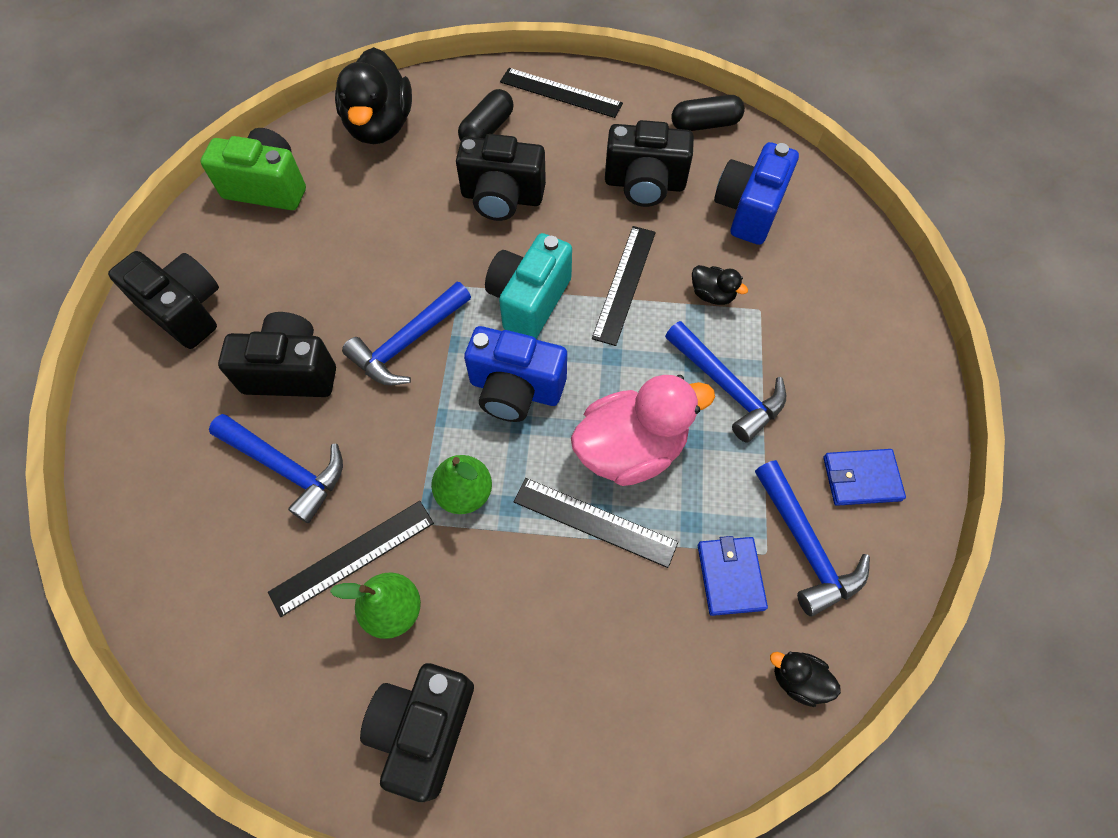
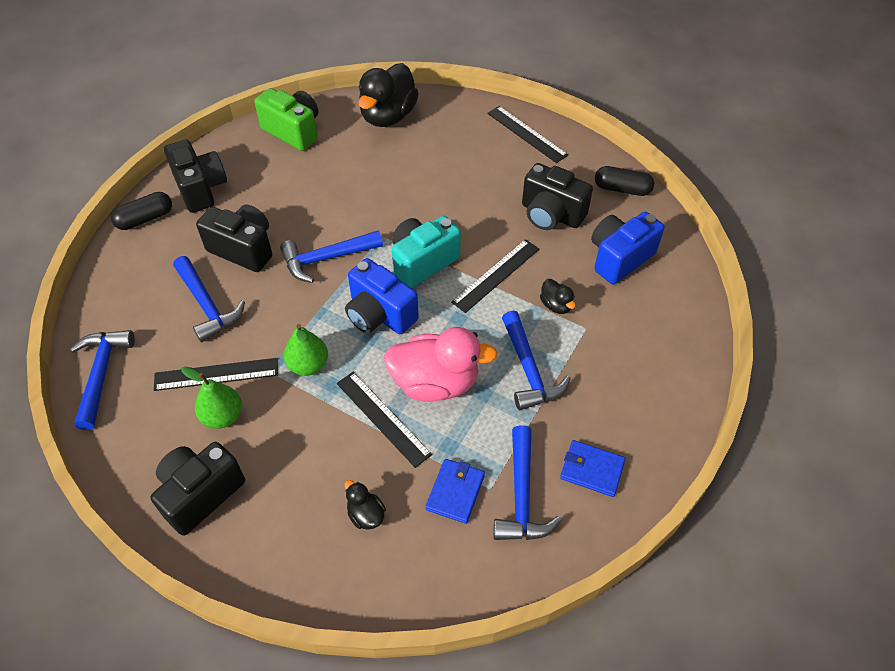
camera: 25 degrees right, 10 degrees down
black camera [456,134,546,221] -> none
black capsule [458,89,514,141] -> black capsule moved to [111,192,172,230]
black duck [770,651,841,707] -> black duck moved to [344,480,386,530]
none -> blue hammer [70,330,135,430]

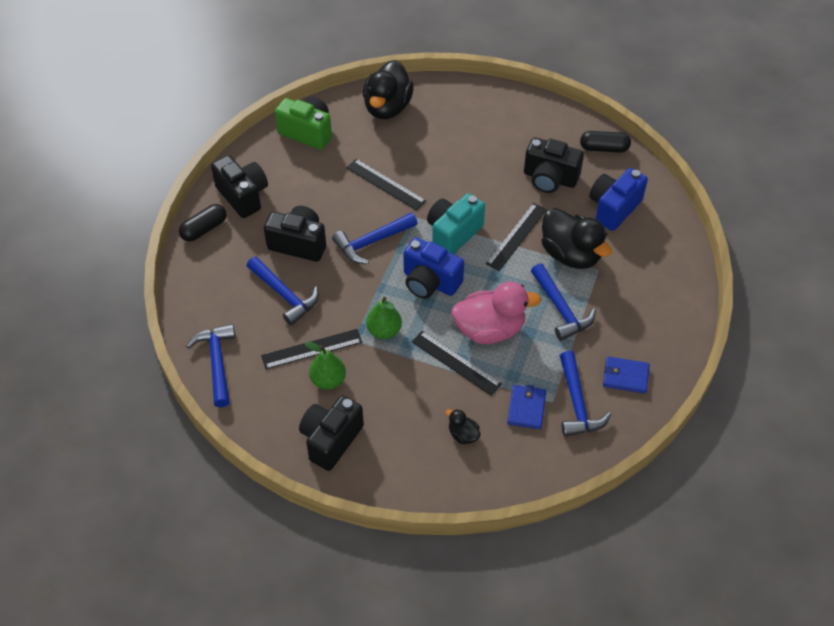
camera: 10 degrees left, 0 degrees up
black ruler [487,106,568,163] -> black ruler moved to [346,159,426,210]
black duck [540,279,576,314] -> black duck [541,208,612,269], size x2.19

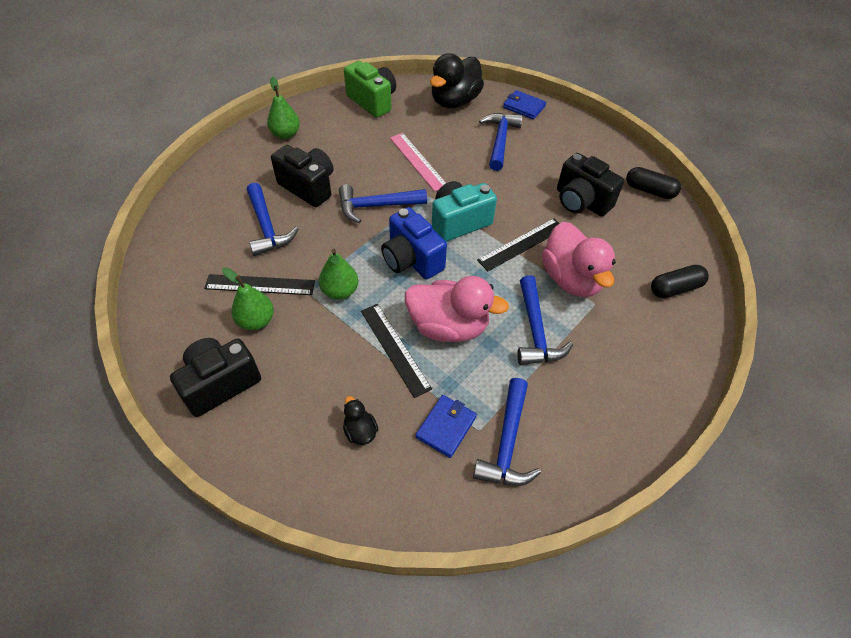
camera: 20 degrees right, 0 degrees up
black capsule [179,204,227,242] -> black capsule moved to [651,265,709,298]
blue hammer [186,324,235,407] -> blue hammer moved to [479,113,523,171]
black camera [211,155,268,218] -> green pear [267,76,300,139]
black ruler [346,159,426,210] -> pink ruler [390,133,446,192]
black duck [541,208,612,269] -> pink duck [542,222,616,297]
blue camera [589,168,648,231] -> none
blue wallet [603,356,650,394] -> blue wallet moved to [503,90,546,120]

